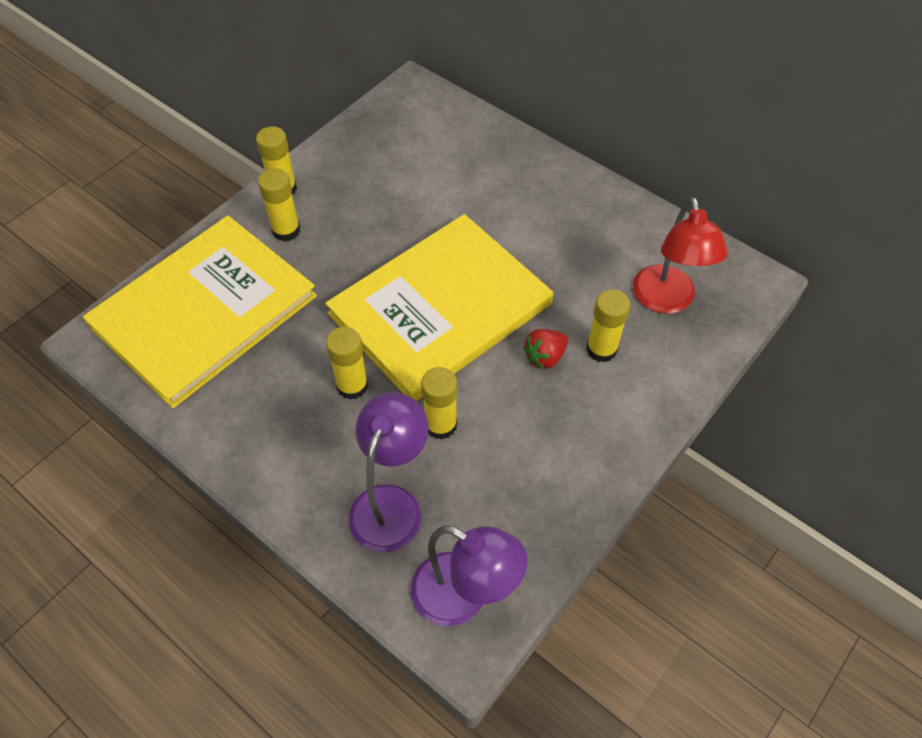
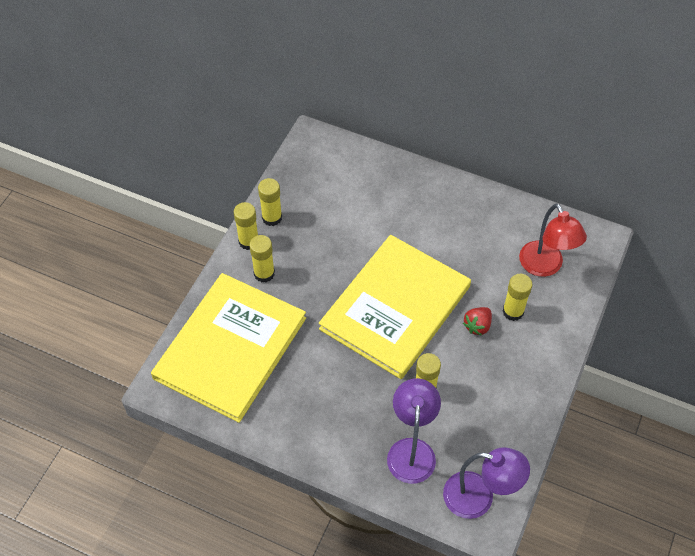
camera: 15 degrees left, 0 degrees up
yellow glue stick [326,327,368,400] -> yellow glue stick moved to [258,178,282,226]

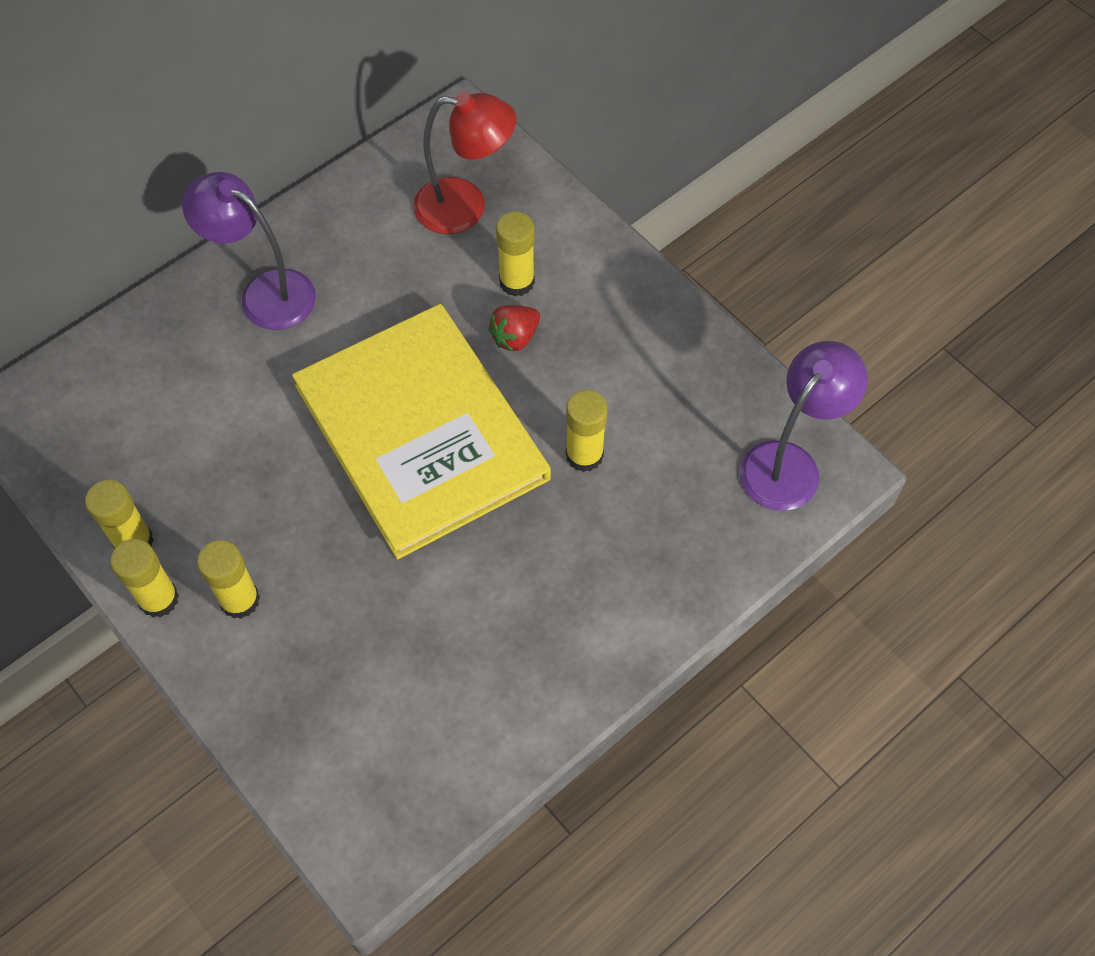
camera: 65 degrees left, 5 degrees up
yellow book [151,273,306,423] -> none
purple lamp [387,378,441,484] -> purple lamp moved to [182,172,316,330]
red strawberry [463,307,492,336] -> red strawberry turned 75 degrees clockwise [488,305,540,352]

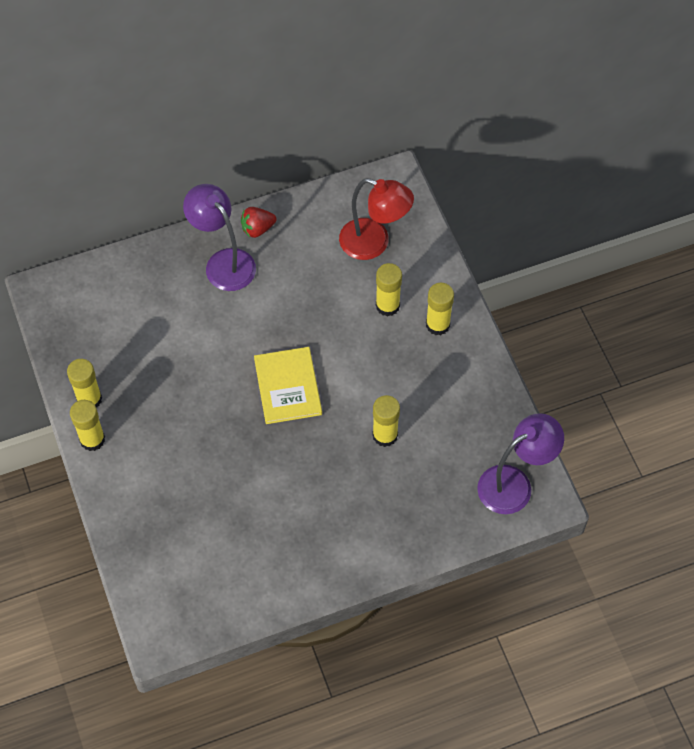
camera: 20 degrees right, 0 degrees up
yellow glue stick [197,540,260,619] -> yellow glue stick moved to [426,283,454,335]
yellow book [292,304,551,559] -> yellow book [254,347,322,424], size x0.50
red strawberry [488,305,540,352] -> red strawberry moved to [241,207,276,238]

